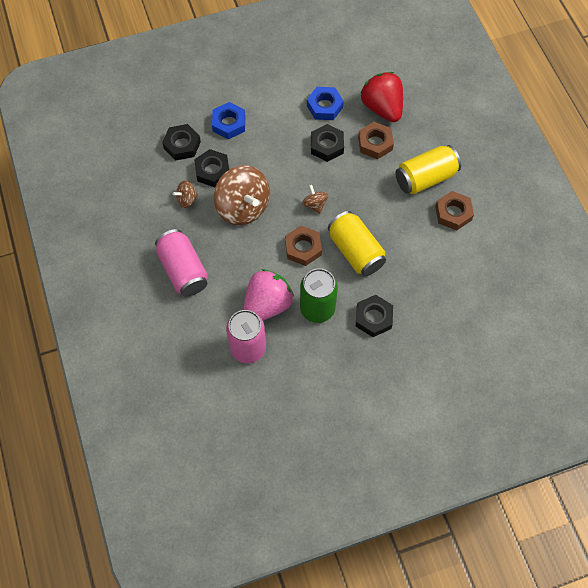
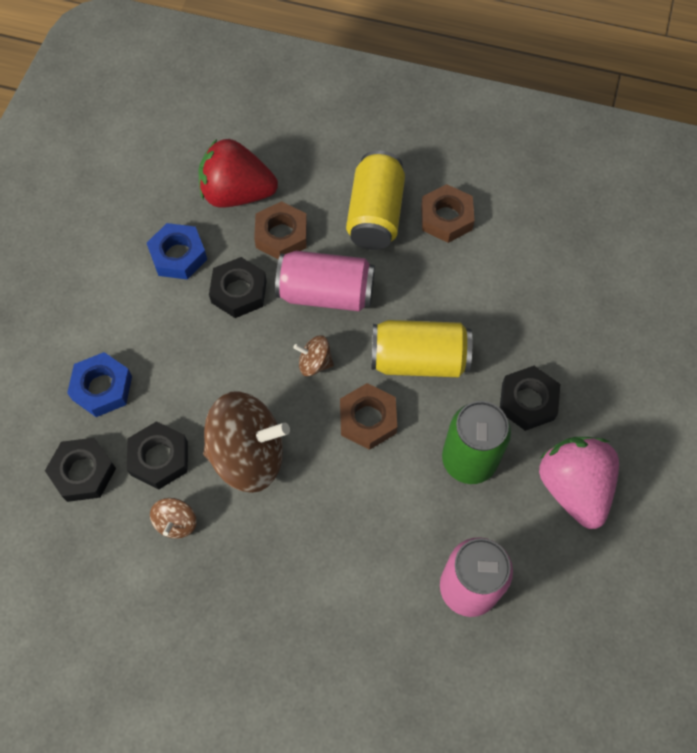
camera: 55 degrees left, 0 degrees up
pink can [155,229,208,297] -> pink can moved to [275,251,375,311]
pink strawberry [243,269,294,320] -> pink strawberry moved to [539,437,619,529]

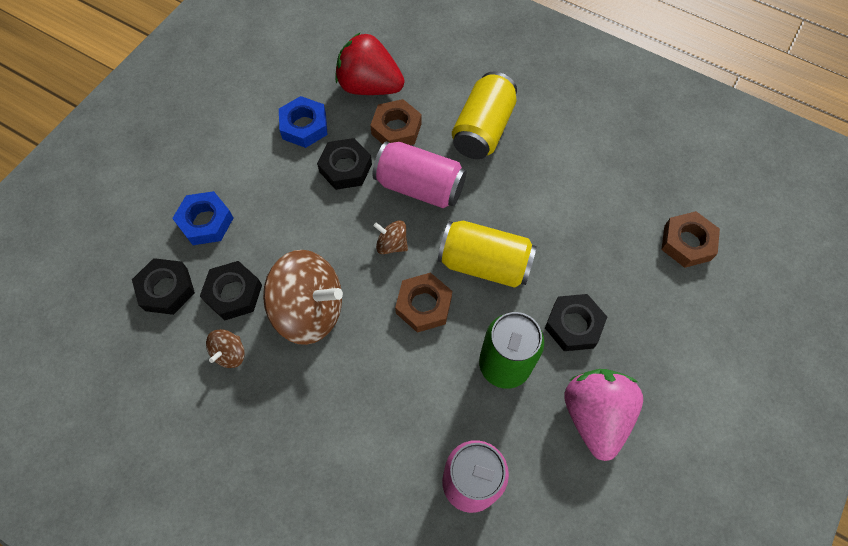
camera: 15 degrees right, 0 degrees up
brown nut [421,184,475,243] -> brown nut moved to [661,211,720,268]

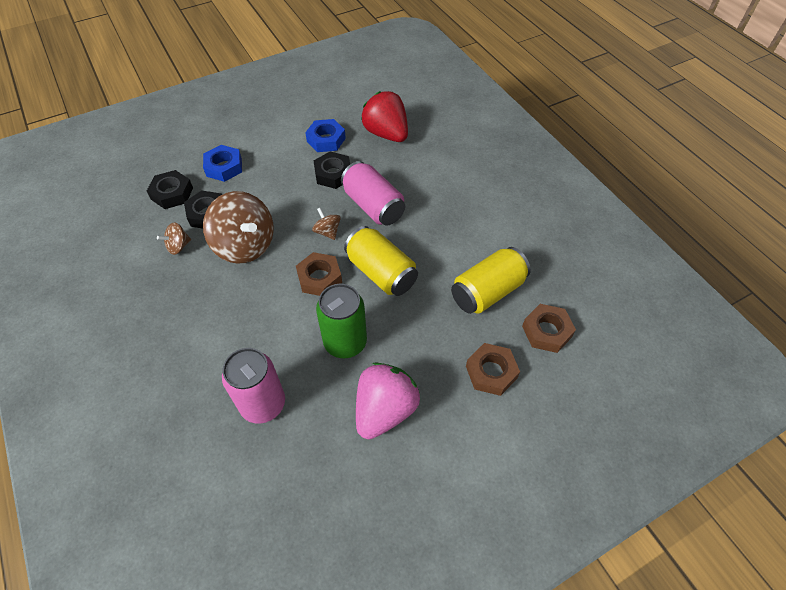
camera: 30 degrees right, 10 degrees down
brown nut [370,99,422,145] -> brown nut moved to [466,343,520,396]
yellow can [452,72,517,159] -> yellow can moved to [451,247,531,314]
black nut [545,294,607,351] -> none

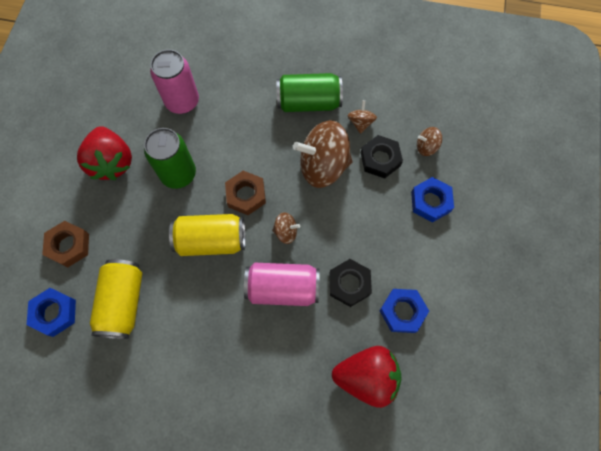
camera: 130 degrees right, 15 degrees up
black nut [147,170,193,209] -> brown spinning top [417,127,442,156]
pink strawberry [356,362,420,439] -> red strawberry [77,126,132,180]
brown nut [522,304,576,353] -> blue nut [26,288,76,337]
none -> green can [276,73,343,112]

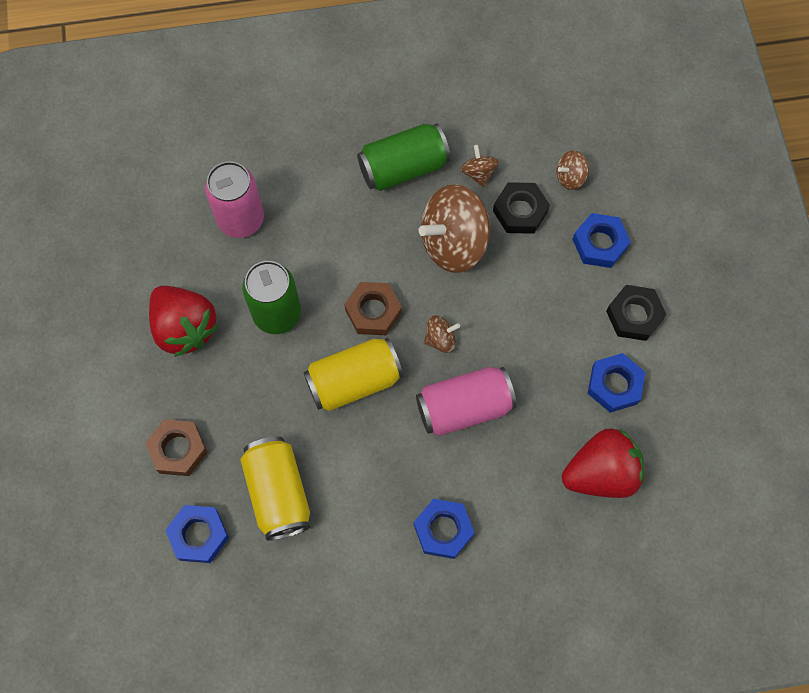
camera: 20 degrees left, 0 degrees up
black nut [329,259,372,307] -> black nut moved to [606,285,666,341]
none -> blue nut [414,499,475,559]

